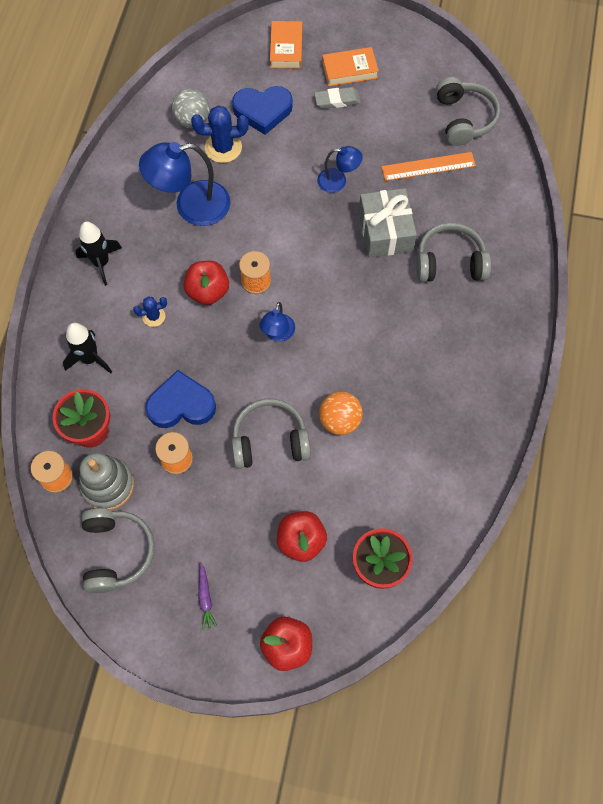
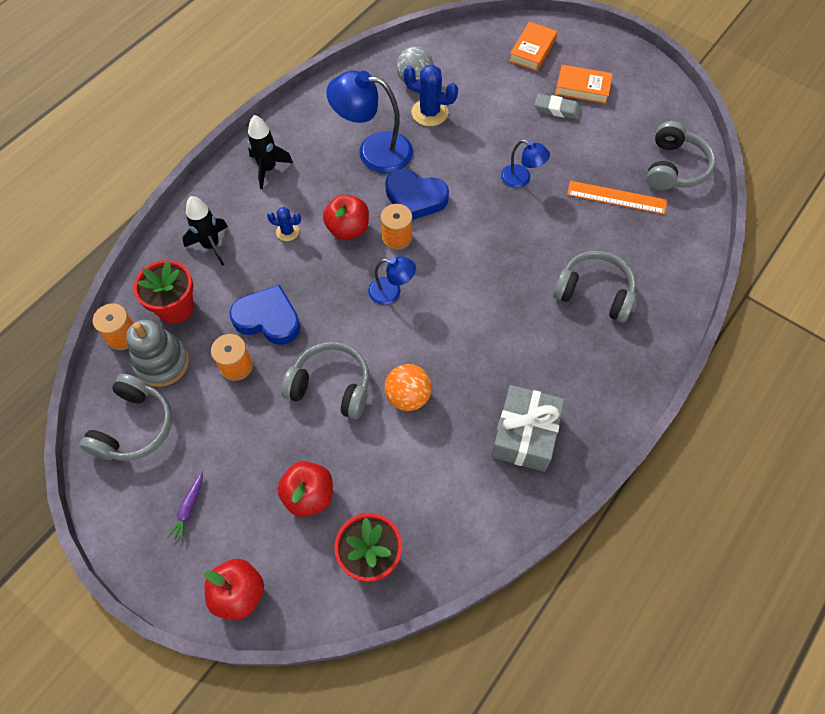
camera: 25 degrees right, 5 degrees down
blue heart [232,86,293,135] -> blue heart moved to [385,169,449,220]
blue lamp [259,302,295,342] -> blue lamp turned 120 degrees counterclockwise [368,256,416,305]
grey gift [359,188,417,258] -> grey gift moved to [491,385,564,472]

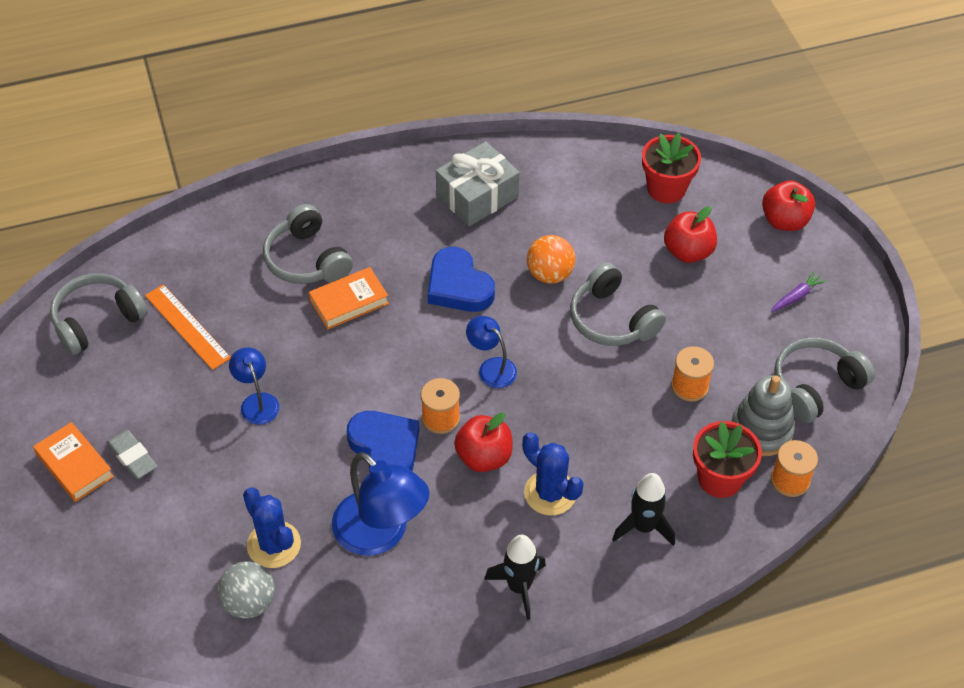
camera: 145 degrees left, 10 degrees down
blue heart [229,285,300,345] -> blue heart moved to [428,247,495,312]
blue cactus [267,207,301,241] -> blue cactus [522,432,584,516], size x1.74
orange book [509,22,557,71] -> orange book moved to [309,267,389,329]

